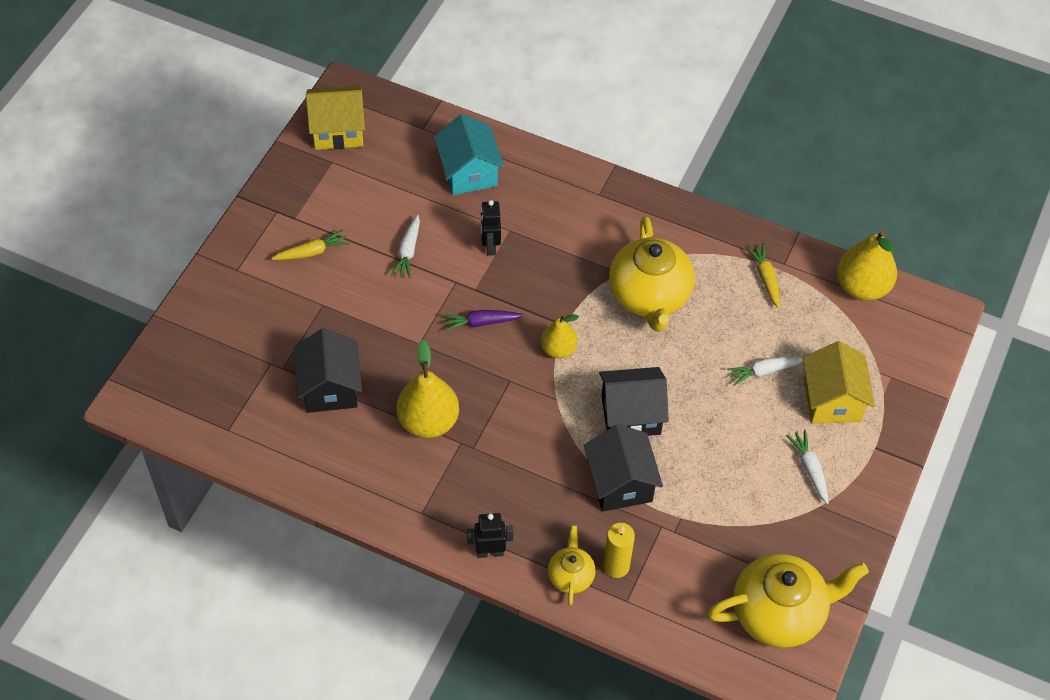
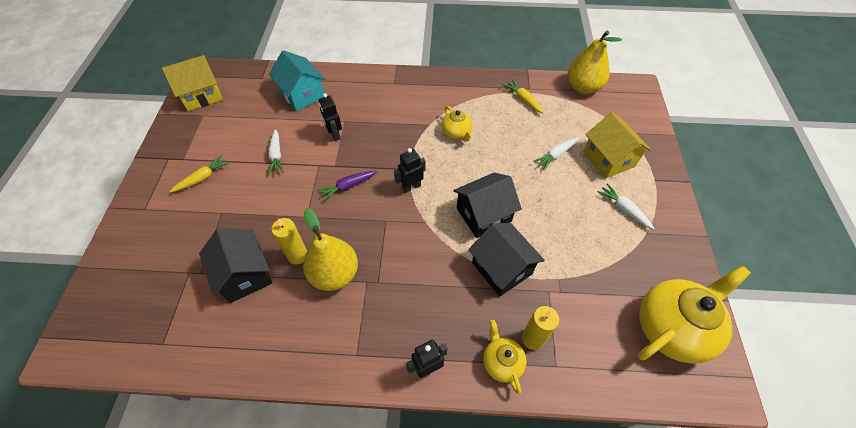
camera: 20 degrees left, 0 degrees up
yellow pear [541,315,579,359] -> black robot [394,148,426,193]
yellow teapot [609,216,694,332] -> yellow teapot [441,106,473,142], size x0.51
none -> yellow candle [271,218,307,265]

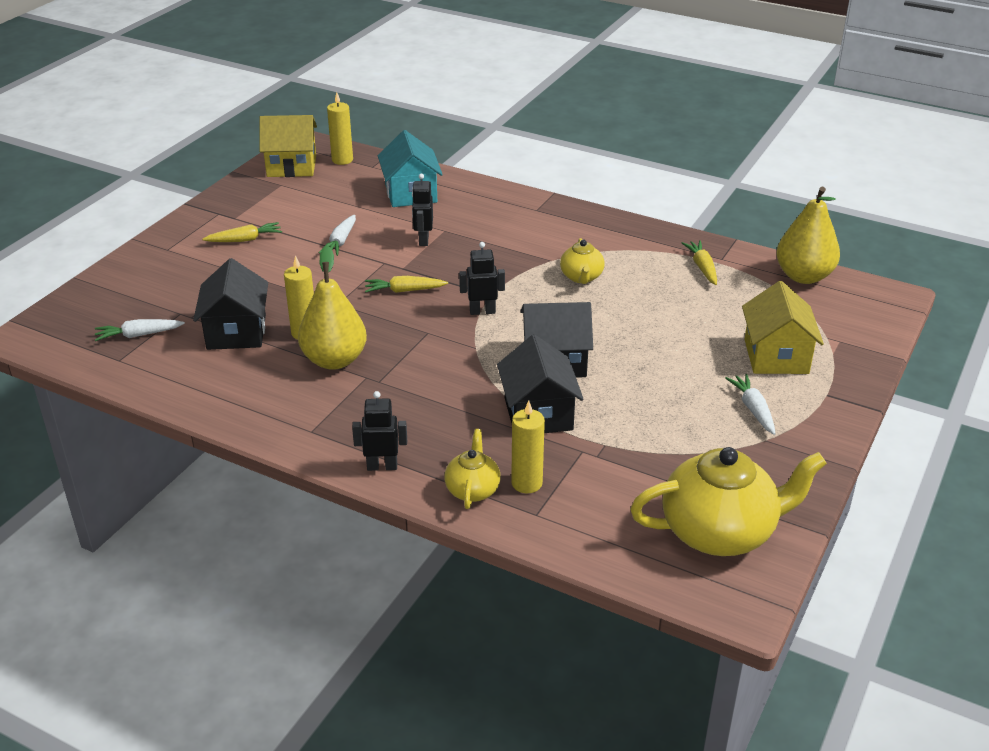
camera: 25 degrees right, 20 degrees down
purple carrot [317,171,377,201] -> yellow carrot [365,276,448,293]
white carrot [533,137,579,170] -> white carrot moved to [95,319,185,341]
none -> yellow candle [327,92,353,165]

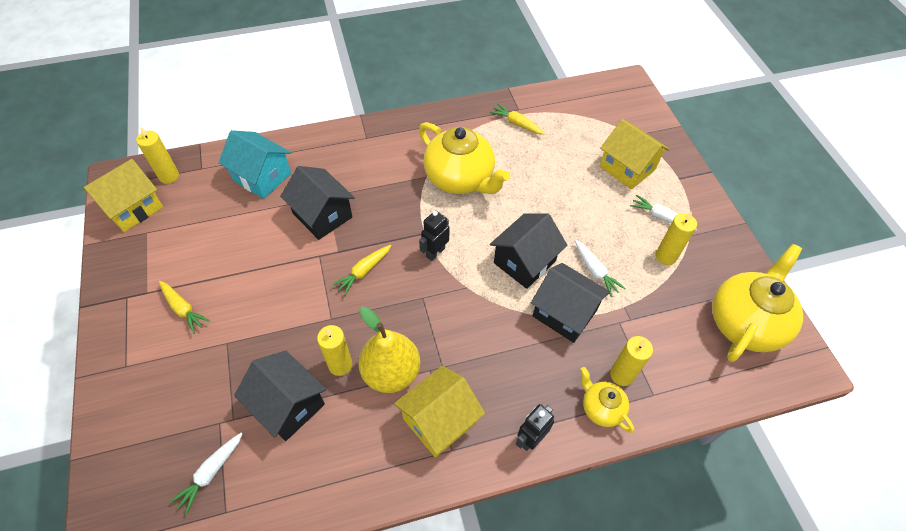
camera: 45 degrees left, 20 degrees up
yellow carrot [202,222,282,242] -> yellow carrot turned 105 degrees clockwise [159,281,210,334]
white carrot [319,215,356,256] -> white carrot moved to [575,240,626,297]
black robot [412,174,433,246] -> black house [280,166,355,240]
yellow teapot [560,238,605,284] -> yellow teapot [419,122,510,194], size x1.98
yellow pear [776,187,840,284] -> none
none -> yellow house [394,366,485,457]
none -> yellow candle [656,212,697,265]

